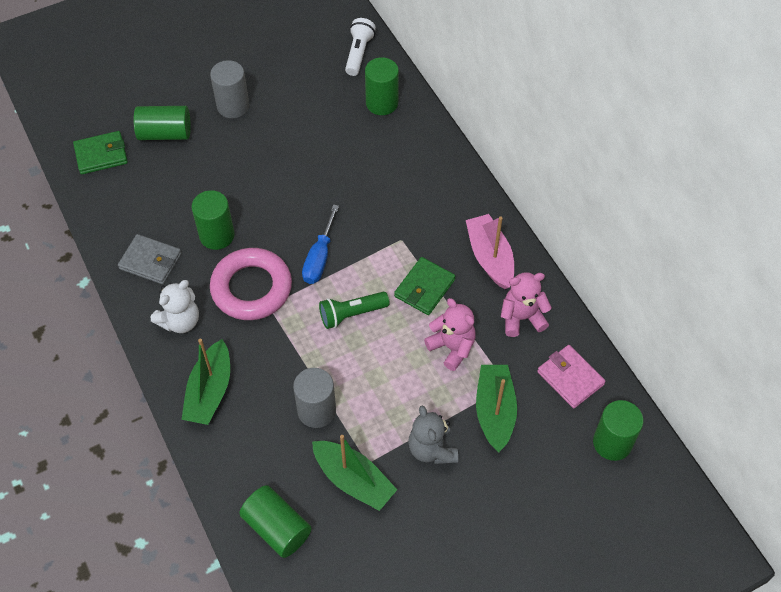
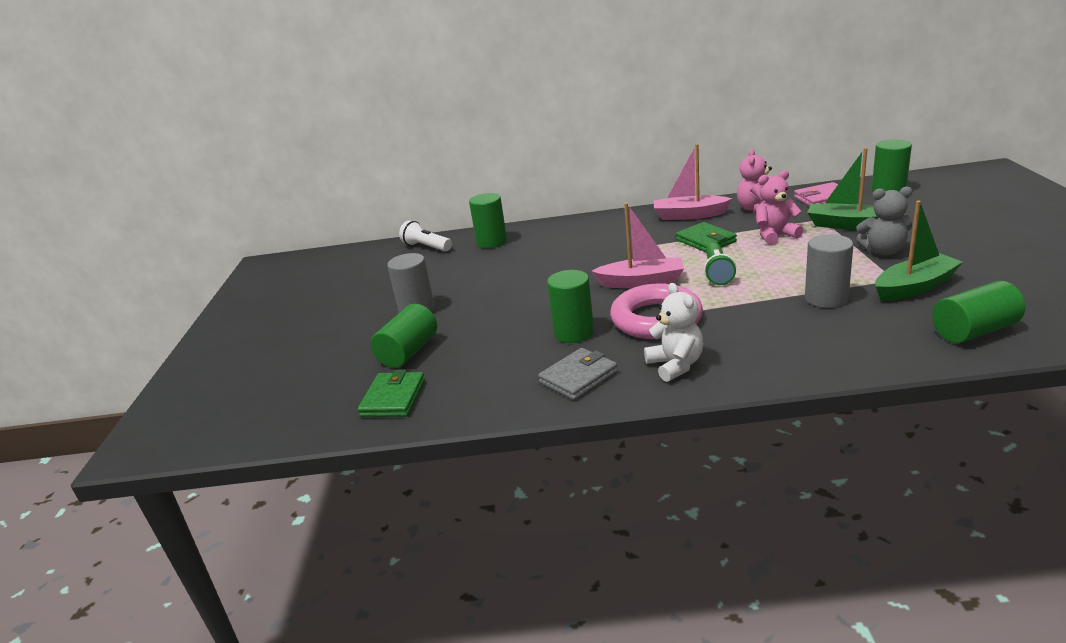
camera: 60 degrees left, 30 degrees down
green boat [181,339,230,425] -> none
blue screwdriver [302,204,339,284] -> pink boat [591,203,684,288]

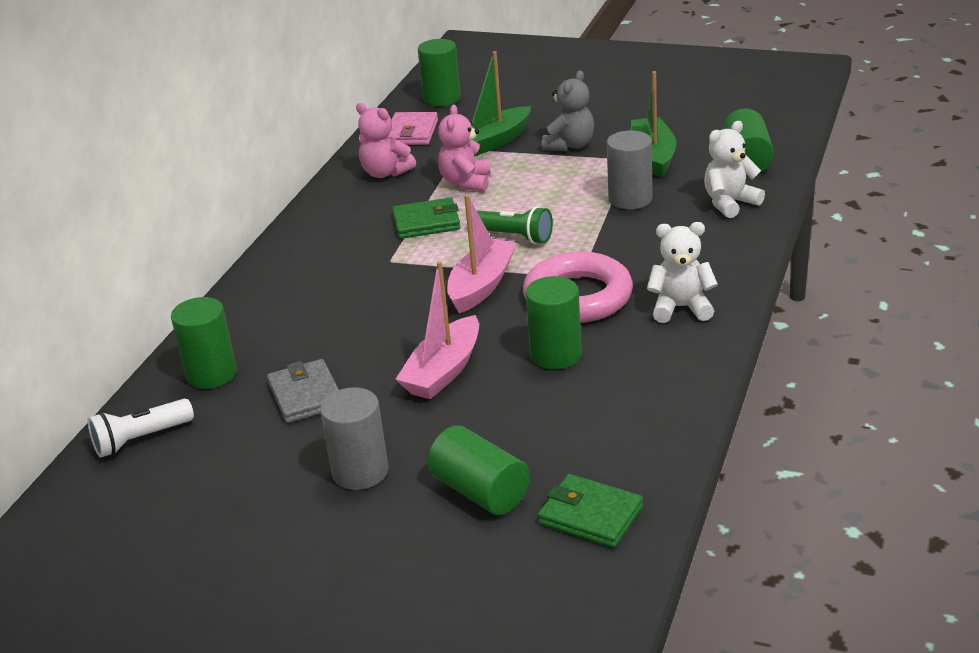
camera: 70 degrees left, 5 degrees up
grey wallet [538,348,618,400] -> grey wallet moved to [267,359,339,423]
pink boat [654,144,733,220] -> pink boat moved to [395,261,479,399]
none -> white teddy bear [704,121,765,218]

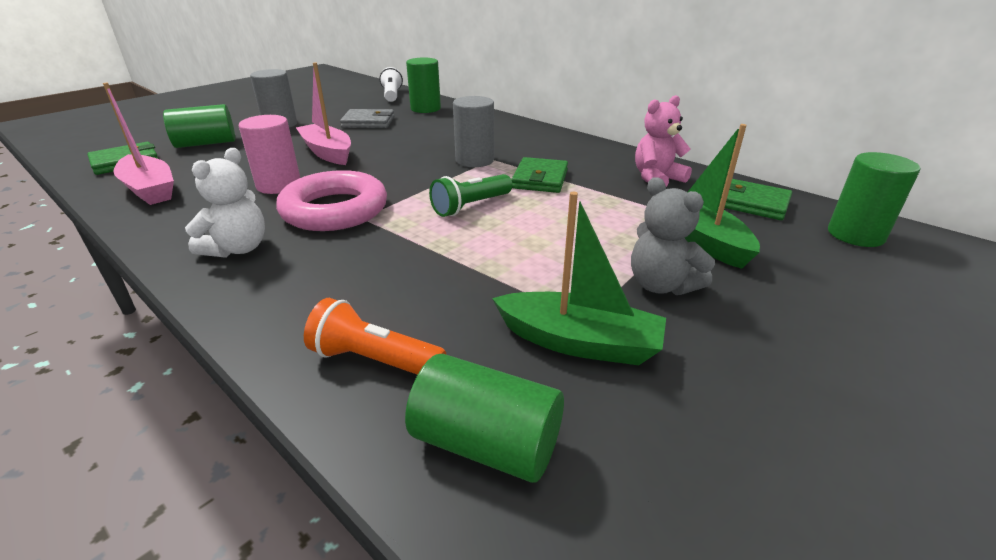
camera: 110 degrees right, 0 degrees up
pink wallet [387,112,438,145] -> green wallet [725,179,792,220]
pink teddy bear [438,105,491,191] -> none
pink boat [447,194,517,314] -> pink boat moved to [103,83,174,205]
green cylinder [525,276,582,369] -> pink cylinder [239,115,300,194]
grey cylinder [607,131,653,209] -> grey cylinder moved to [453,96,494,167]
white teddy bear [704,121,765,218] -> orange flashlight [304,298,446,375]

